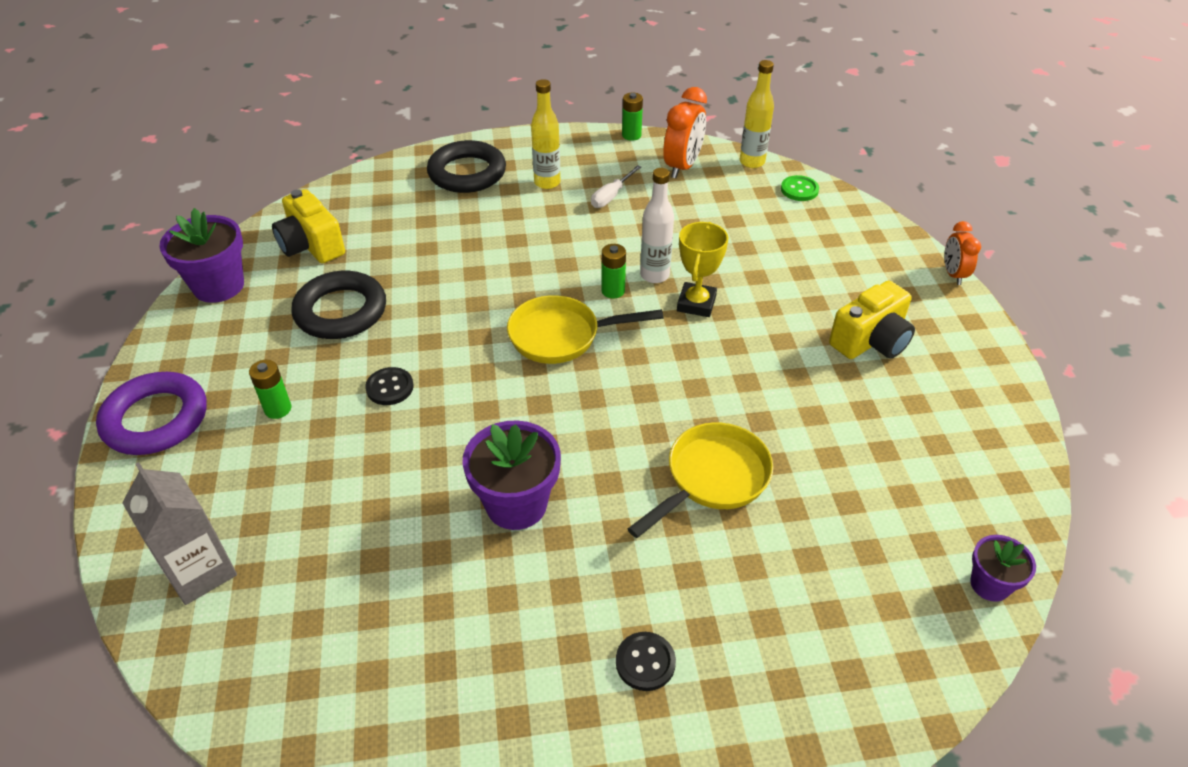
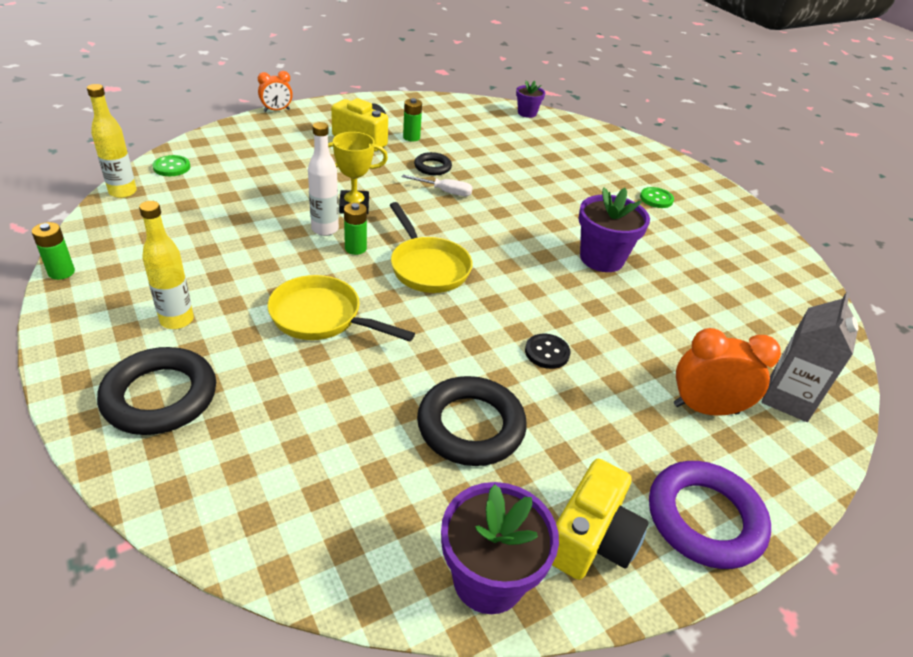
camera: 115 degrees left, 5 degrees down
green battery [249,360,291,419] -> green battery moved to [403,98,422,141]
yellow camera [272,189,345,263] -> yellow camera moved to [552,459,649,580]
white screwdriver [591,165,641,208] -> white screwdriver moved to [402,175,473,196]
black button [616,632,676,691] -> green button [640,187,674,208]
yellow pan [628,423,773,538] -> yellow pan moved to [267,275,415,342]
orange clock [663,87,707,178] -> orange clock moved to [674,328,781,416]
none -> black ring [414,152,452,175]

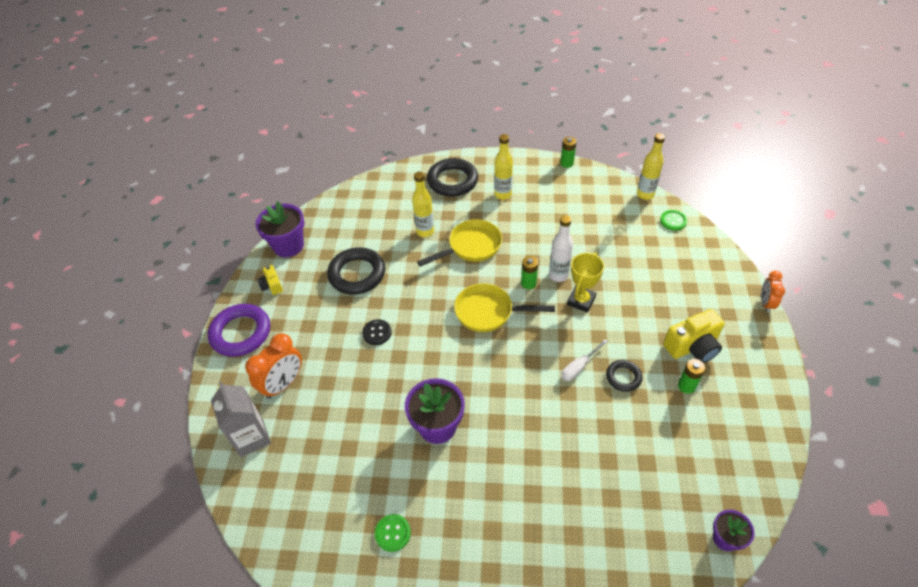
camera: 130 degrees right, 10 degrees up
yellow camera [552,459,649,580] -> yellow camera [257,265,283,295], size x0.56
green button [640,187,674,208] -> green button moved to [375,514,411,552]
none -> yellow bottle [412,172,434,237]

